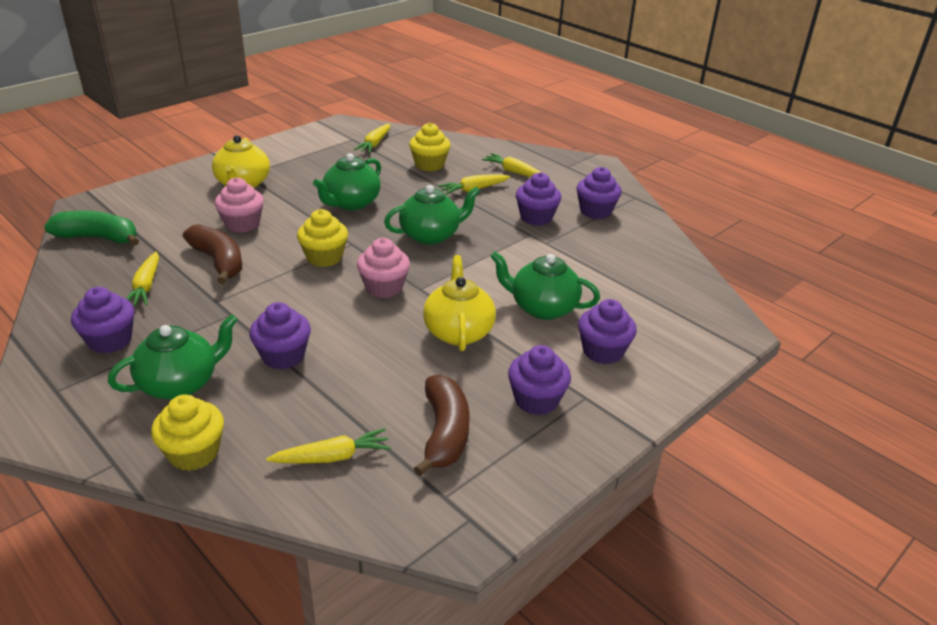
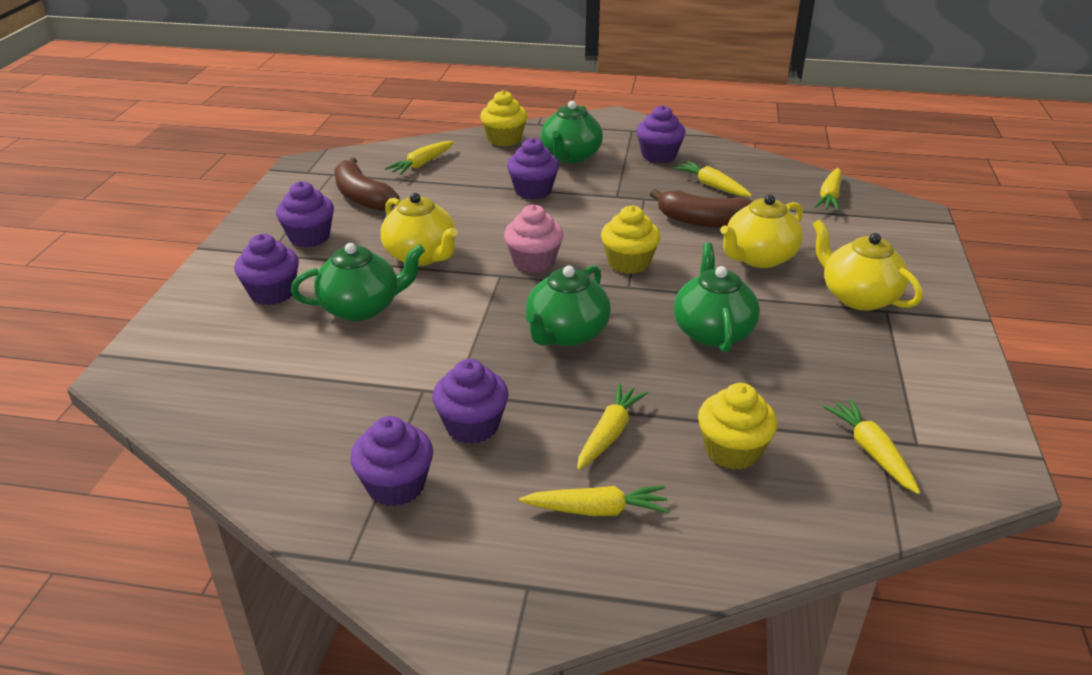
camera: 145 degrees right, 0 degrees up
green banana [44,211,139,246] -> yellow carrot [815,168,842,211]
pink cupcake [215,178,264,233] -> yellow teapot [720,195,803,268]

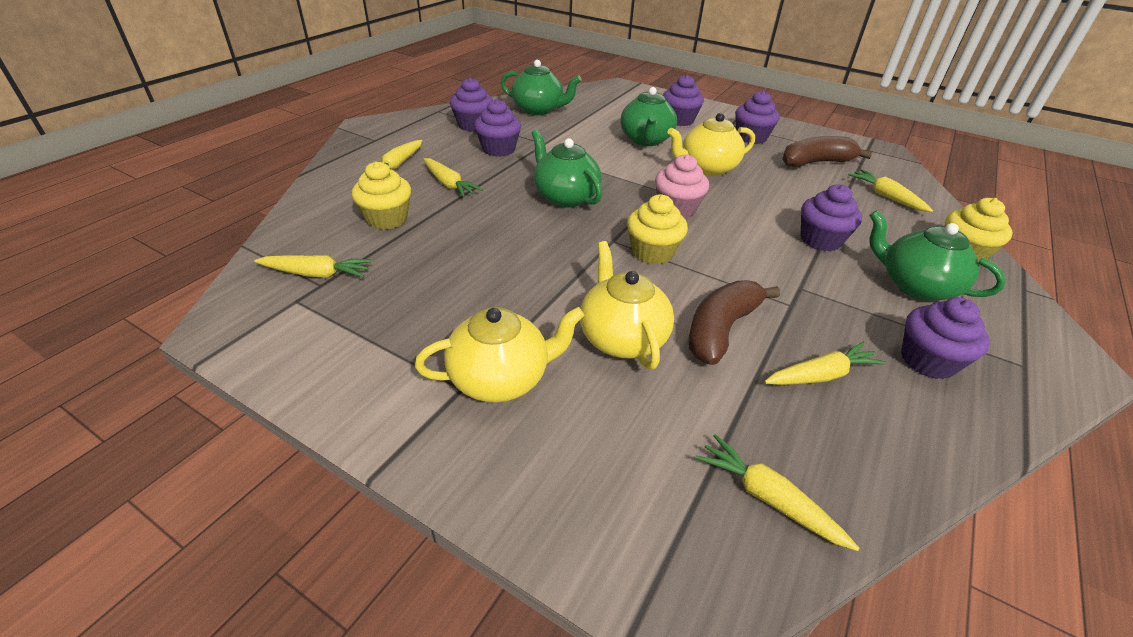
camera: 110 degrees right, 5 degrees up
green teapot [674,243,760,353] -> green teapot moved to [501,60,582,115]

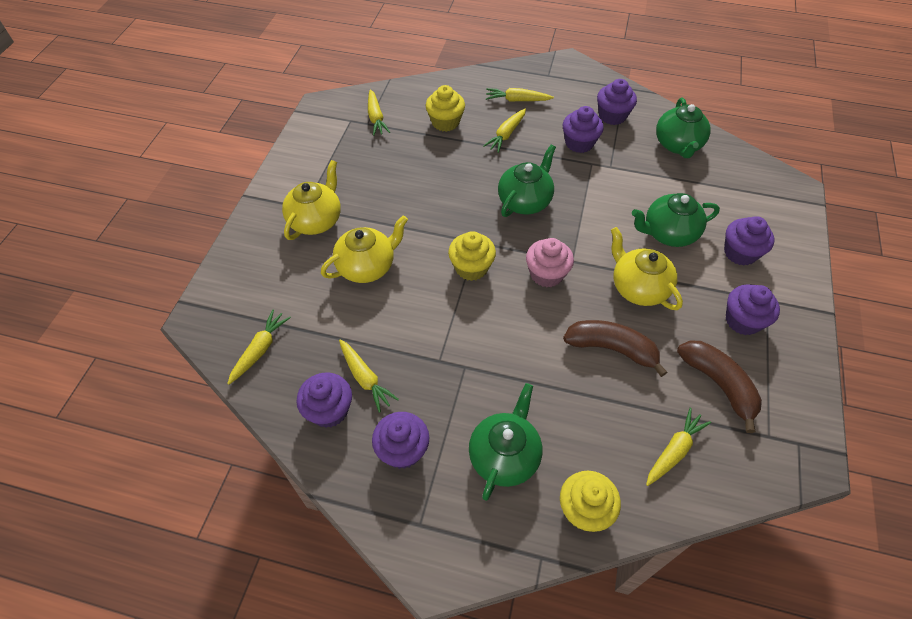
camera: 75 degrees right, 15 degrees up
yellow teapot [415,307,584,403] -> yellow teapot turned 120 degrees counterclockwise [282,160,341,240]
brown banana [689,280,780,365] -> brown banana moved to [563,320,668,377]
purple cupcake [801,184,862,251] -> purple cupcake moved to [296,373,352,428]

